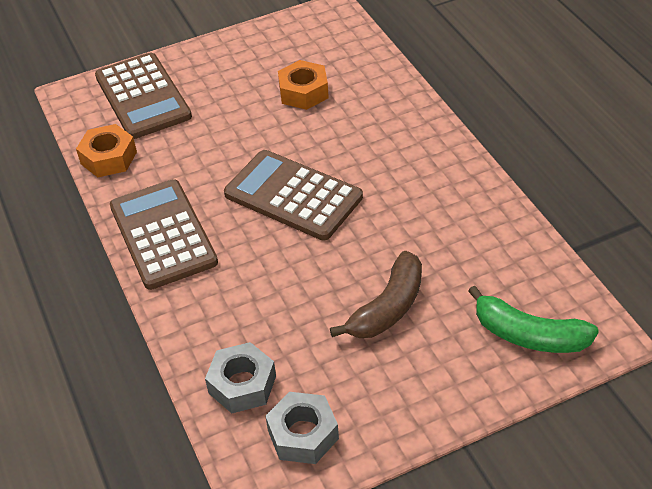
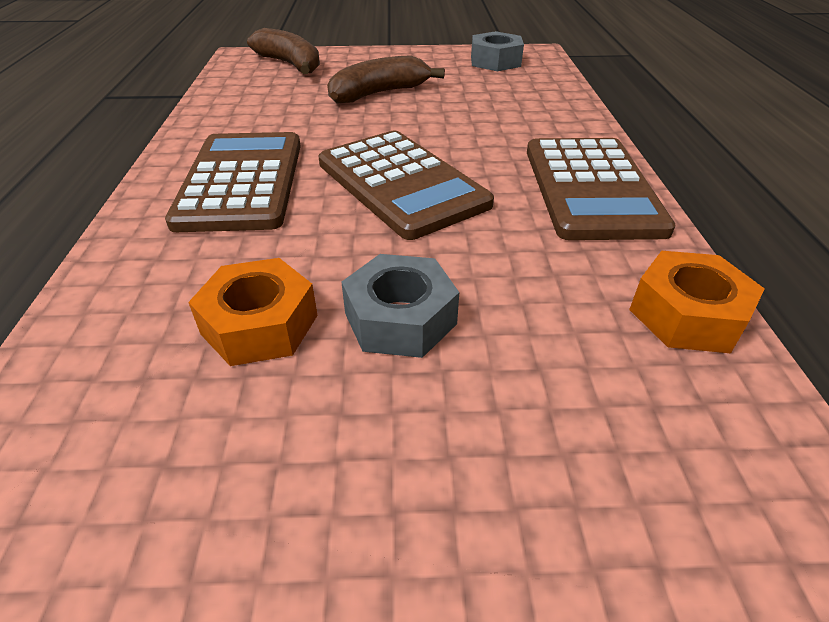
camera: 160 degrees left, 5 degrees down
brown calculator [95,53,192,139] -> brown calculator moved to [165,132,301,232]
grey nut [205,342,276,413] -> grey nut moved to [341,254,459,358]
green banana [468,286,599,353] -> brown banana [247,28,320,74]

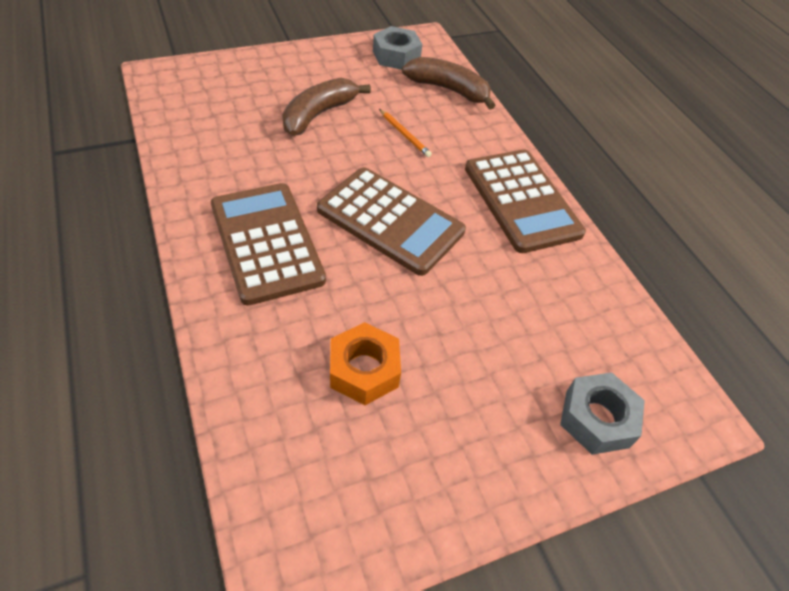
camera: 25 degrees left, 10 degrees up
brown banana [247,28,320,74] -> brown banana moved to [402,57,496,110]
grey nut [341,254,459,358] -> grey nut moved to [560,373,645,455]
orange nut [629,251,765,353] -> none
none -> orange pencil [379,109,432,157]

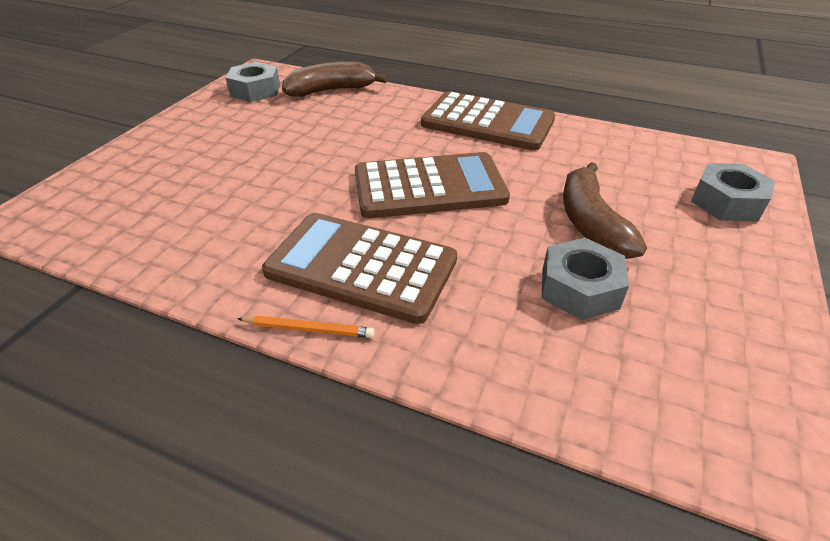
camera: 40 degrees left, 10 degrees down
brown banana [282,78,371,136] -> brown banana moved to [563,162,647,259]
orange nut [330,322,401,405] -> grey nut [542,238,629,320]
orange pencil [379,109,432,157] -> orange pencil moved to [237,316,374,338]

